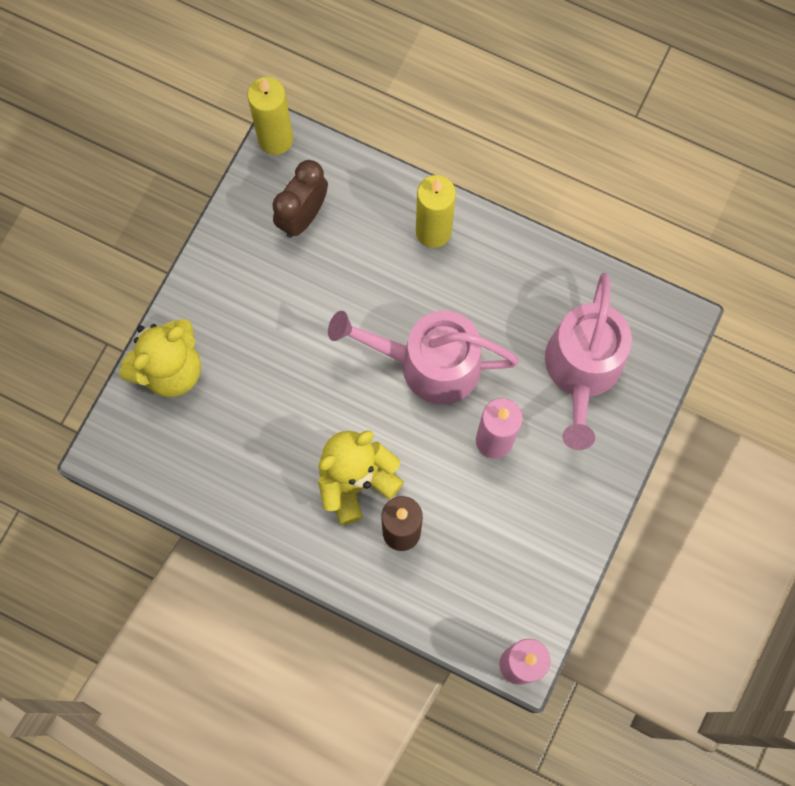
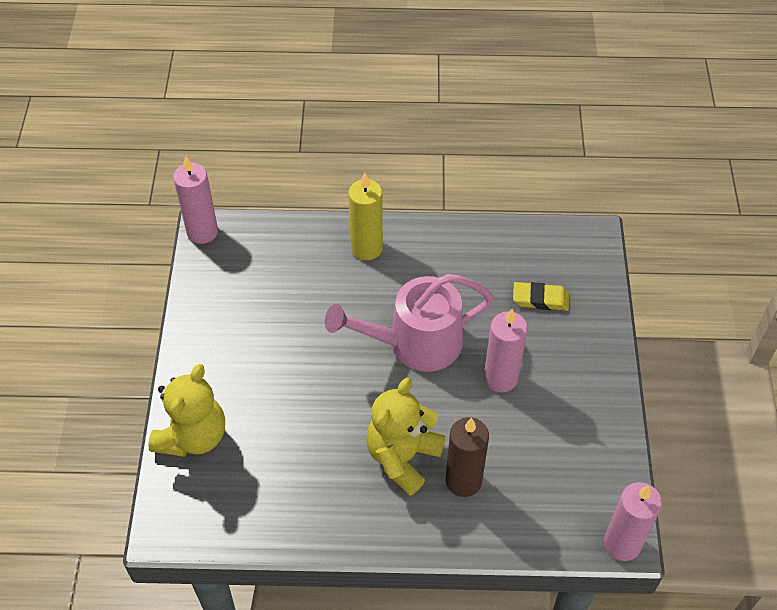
camera: 25 degrees left, 20 degrees down
yellow candle [247,77,293,155] -> pink candle [173,156,218,244]
brown clock [272,160,328,238] -> none
pink watering can [545,273,632,450] -> yellow eraser [513,282,569,311]

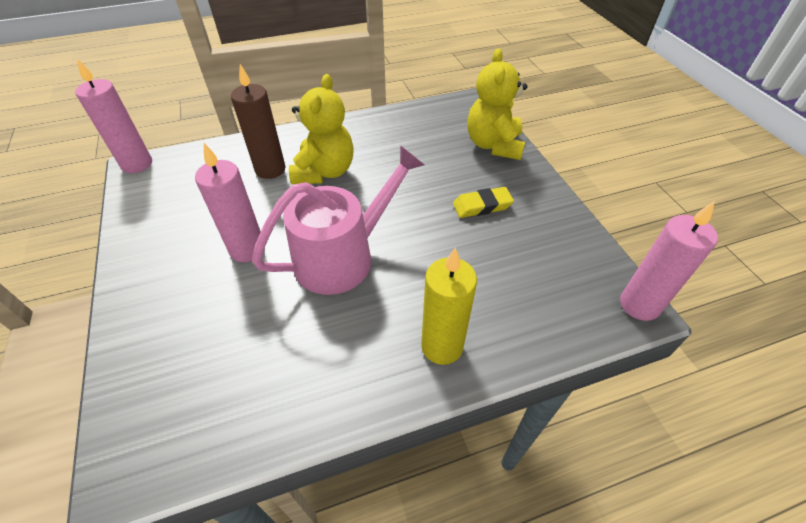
camera: 160 degrees right, 5 degrees down
yellow eraser [513,282,569,311] -> yellow eraser moved to [453,187,514,218]

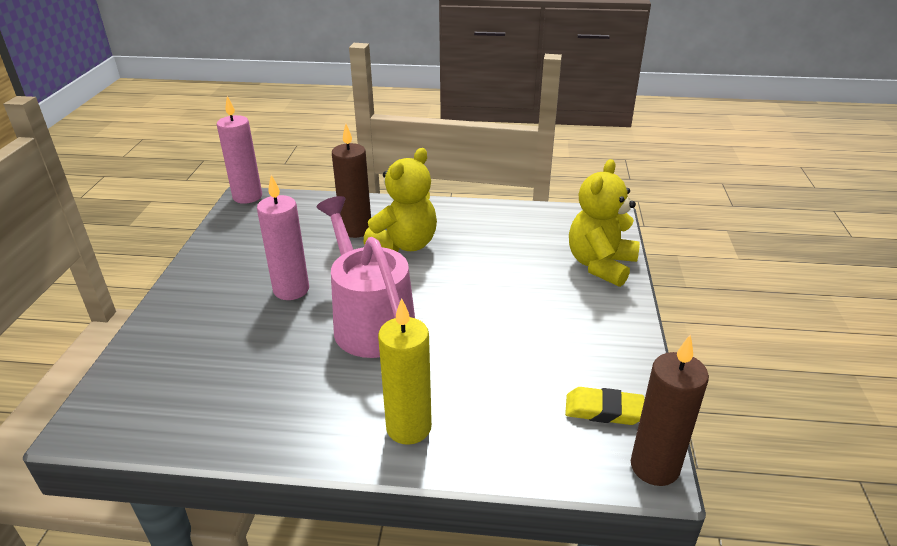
camera: 25 degrees right, 15 degrees down
pink watering can [252,145,425,295] -> pink watering can turned 105 degrees counterclockwise [317,196,415,358]
yellow eraser [453,187,514,218] -> yellow eraser moved to [565,387,645,425]
pink candle [620,201,718,321] -> brown candle [631,335,709,486]

